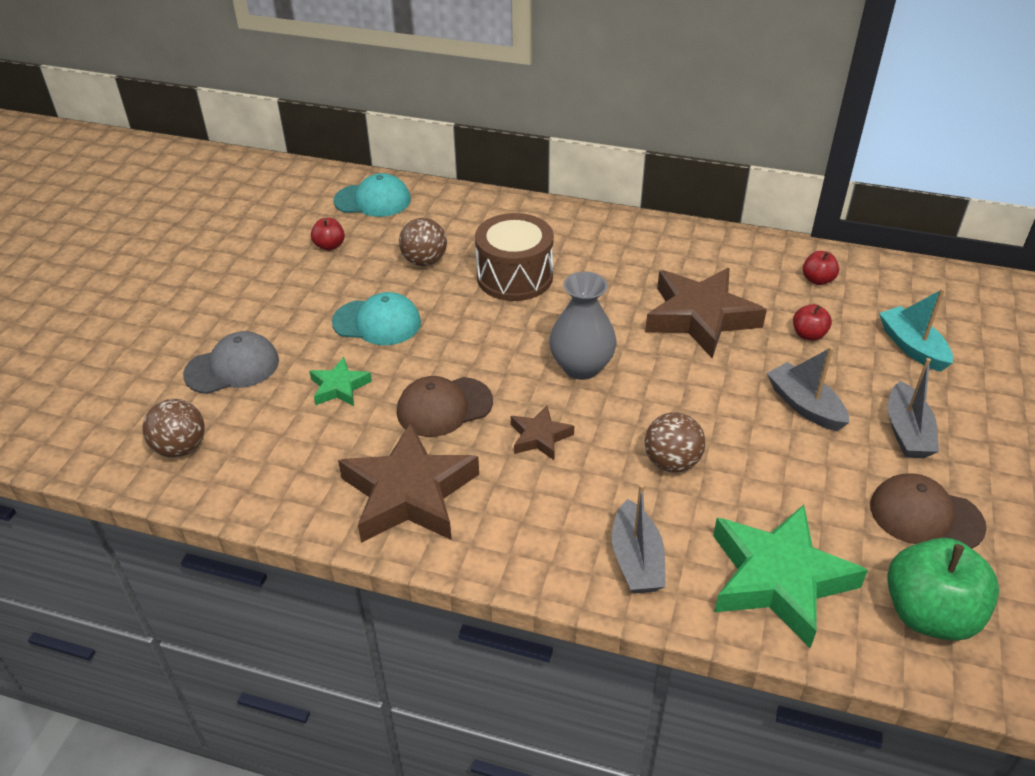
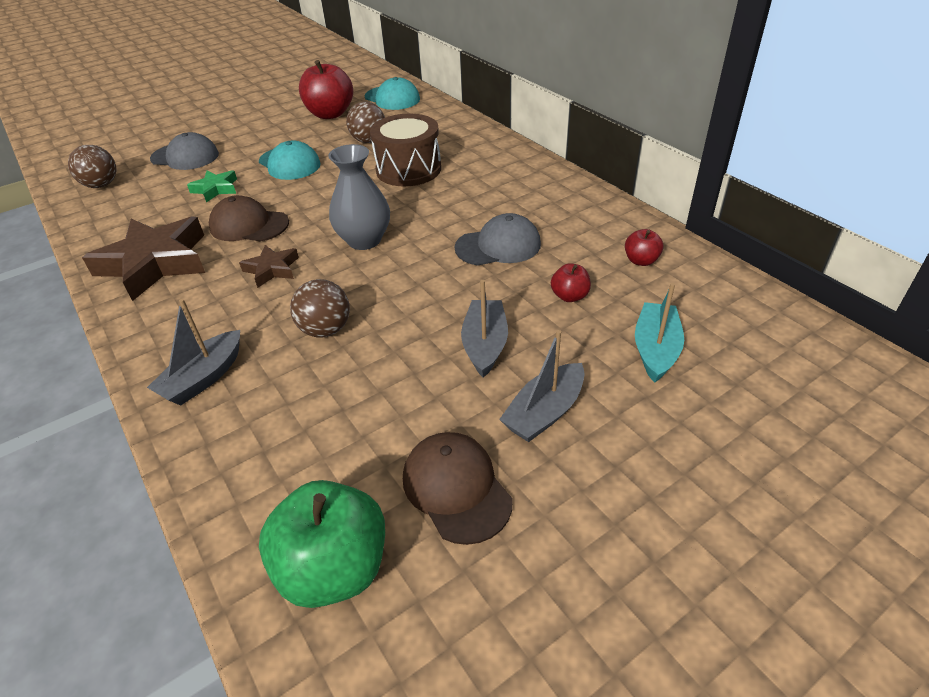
camera: 40 degrees right, 0 degrees up
red apple [311,218,345,251] -> red apple [299,60,353,119], size x2.07
brown star [645,268,767,358] -> grey cap [455,213,541,266]
green star [713,505,868,648] -> none

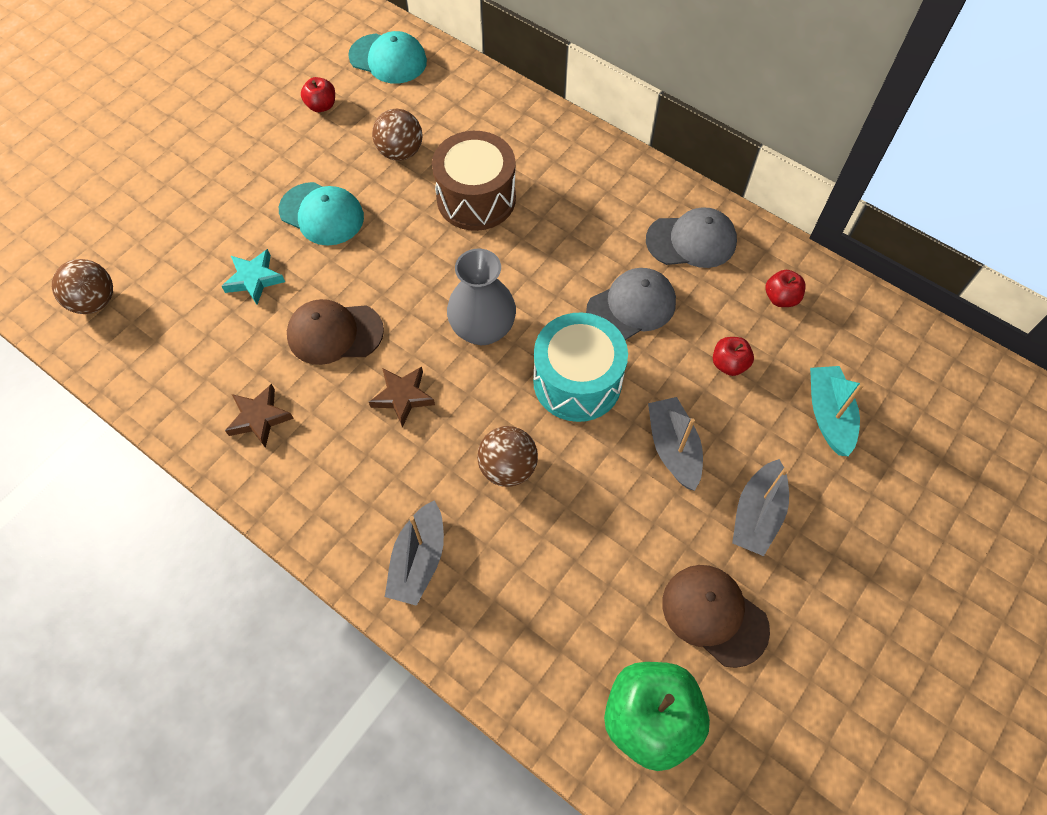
camera: 20 degrees left, 20 degrees up
brown star [82,216,205,301] -> brown star [225,384,294,448], size x0.49
grey cap [150,132,219,170] -> grey cap moved to [646,207,737,268]
green star [187,170,237,203] -> turquoise star [221,249,285,305]
red apple [299,60,353,119] -> red apple [301,77,335,112], size x0.48
none -> turquoise drum [533,312,628,422]

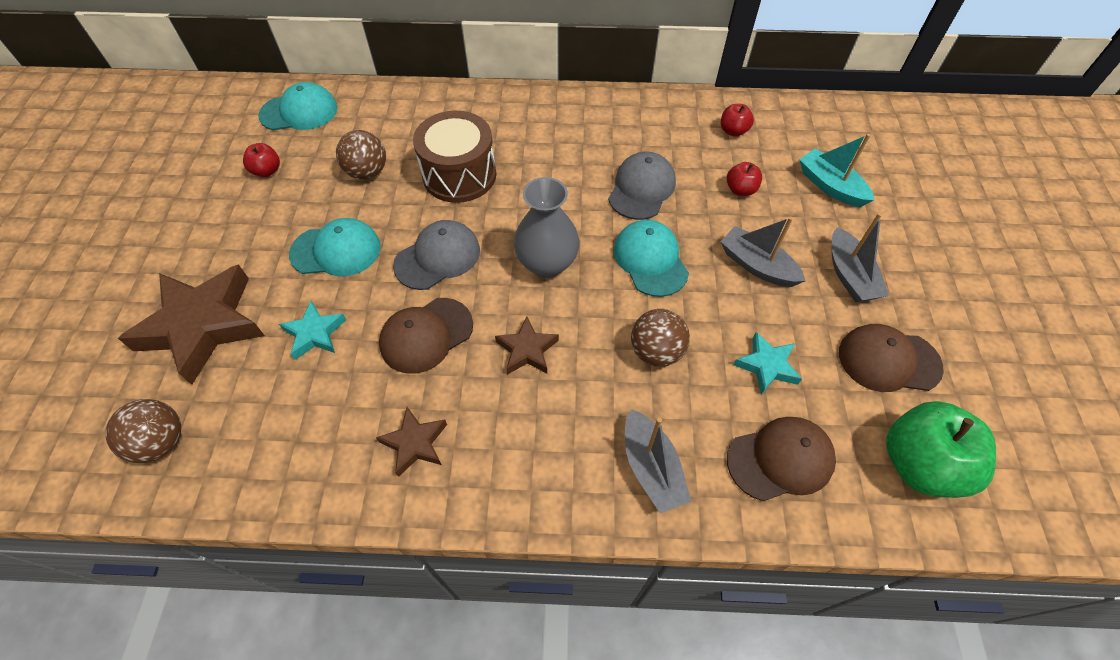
camera: 35 degrees left, 5 degrees down
turquoise drum [533,312,628,422] -> turquoise cap [614,220,689,297]
grey cap [646,207,737,268] -> grey cap moved to [393,220,480,290]
none -> brown star [118,264,265,385]
none -> brown cap [727,417,836,501]
none -> turquoise star [734,332,802,395]

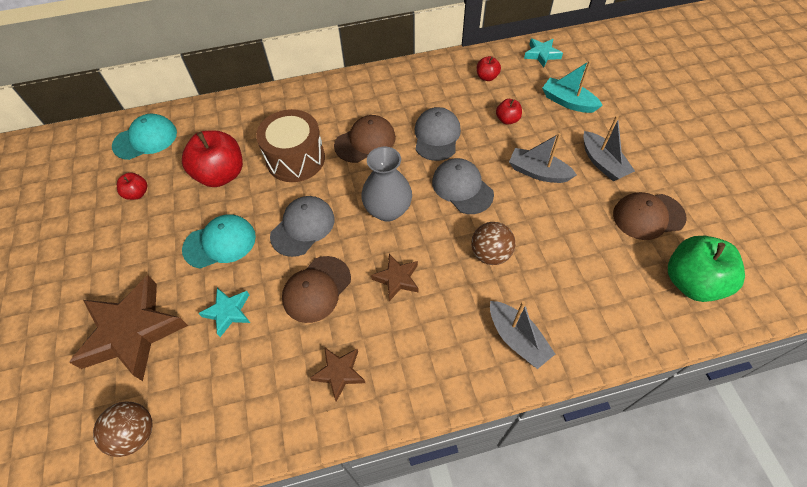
camera: 15 degrees left, 0 degrees up
brown ball [336,130,386,180] -> red apple [182,130,243,187]
turquoise cap [614,220,689,297] -> grey cap [432,158,494,214]
brown cap [727,417,836,501] -> brown cap moved to [334,115,396,163]
turquoise star [734,332,802,395] -> turquoise star moved to [524,38,563,67]

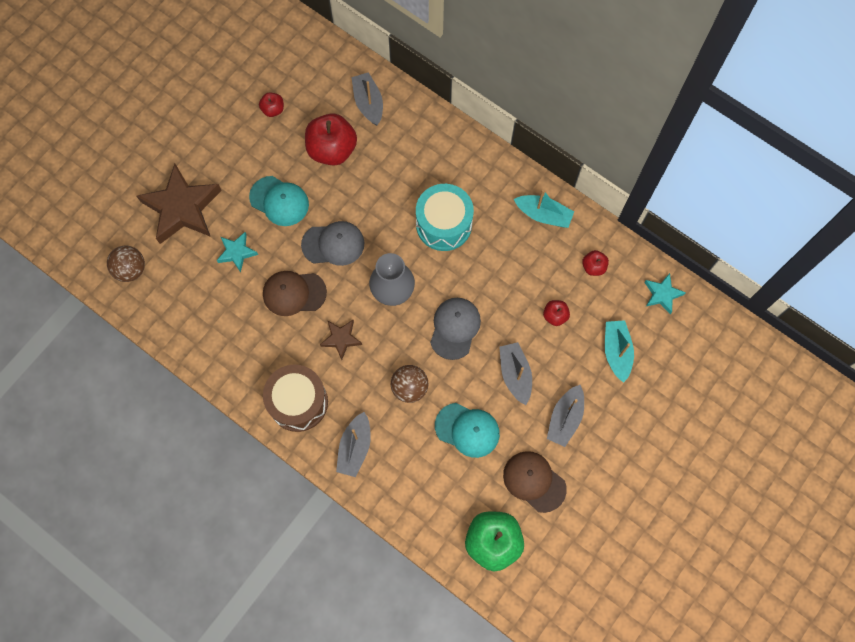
camera: 50 degrees right, 15 degrees up
turquoise cap [112,114,177,160] -> turquoise cap moved to [435,403,500,458]
brown drum [256,109,325,182] -> brown drum moved to [263,364,328,432]
brown star [310,347,365,402] -> none
brown cap [334,115,396,163] -> turquoise drum [416,184,474,251]
grey cap [415,107,461,161] -> none
none -> grey boat [352,72,383,126]
none -> turquoise boat [514,190,574,228]

